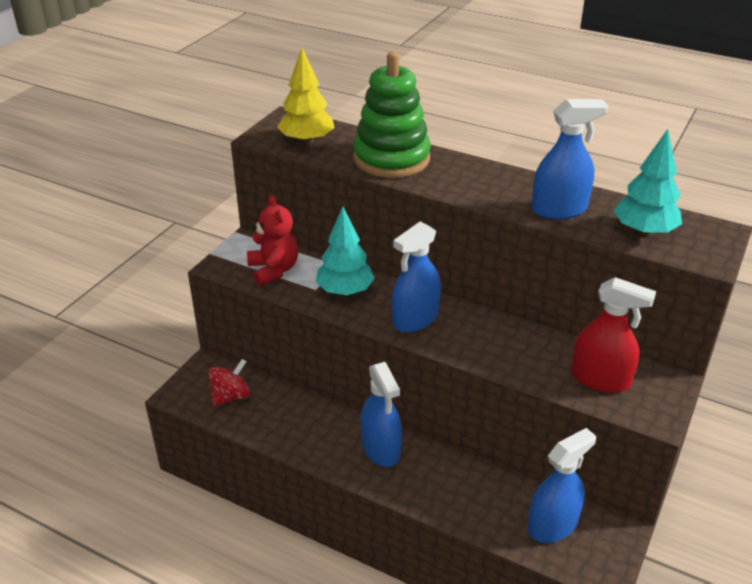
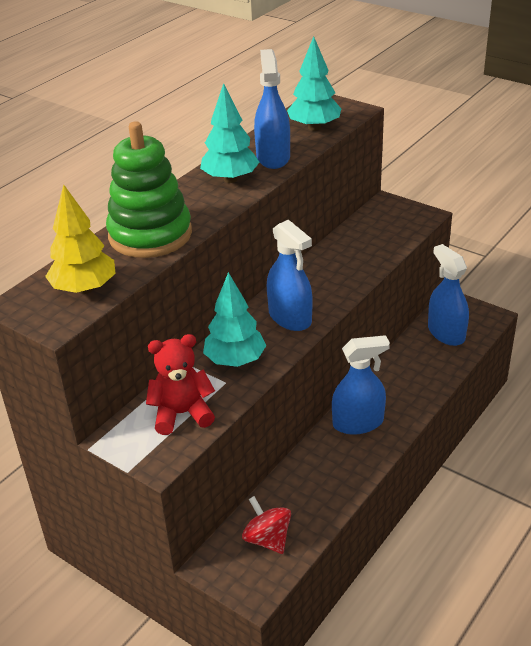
camera: 80 degrees left, 0 degrees up
red spray bottle [571,277,656,393] -> none
none -> turquoise tree [200,83,259,183]

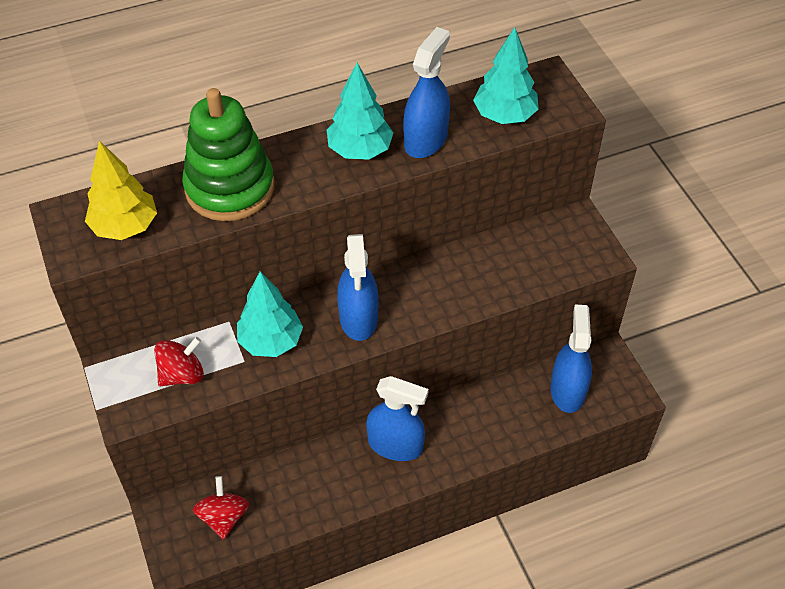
camera: 30 degrees right, 15 degrees up
red teddy bear [146,334,215,435] -> red spinning top [154,337,204,386]

